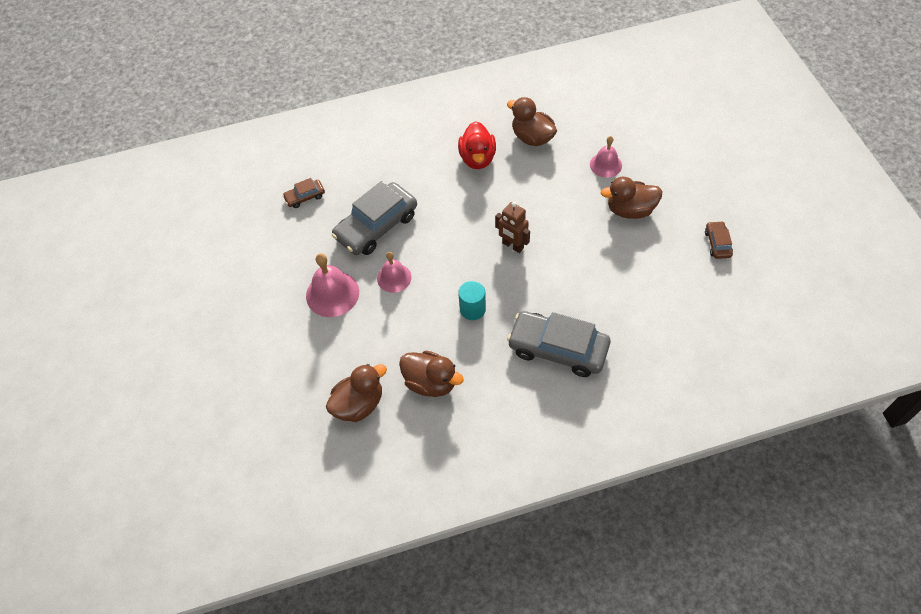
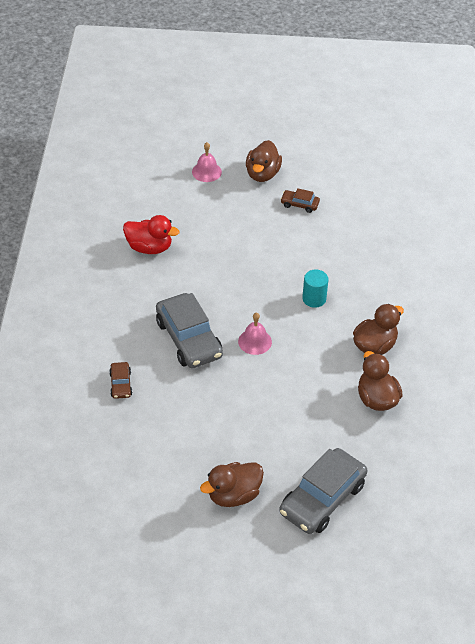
camera: 75 degrees left, 10 degrees down
pink bell [306,253,359,317] -> none
brown robot [495,202,530,253] -> none
brown duck [507,97,557,146] -> brown duck moved to [200,462,264,507]
grey car [507,311,610,377] -> grey car moved to [279,448,368,534]
brown car [705,221,733,259] -> brown car moved to [280,188,320,213]

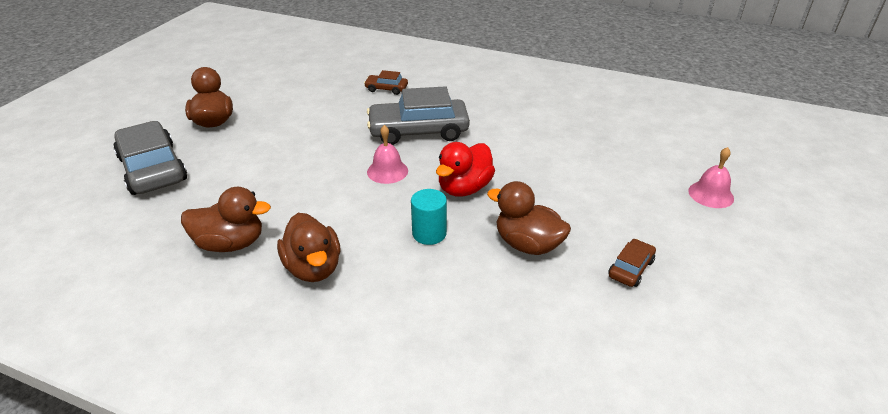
camera: 110 degrees right, 10 degrees down
red duck [123,215,179,254] -> red duck moved to [436,142,495,197]
brown duck [246,140,282,182] -> brown duck moved to [487,181,571,255]

